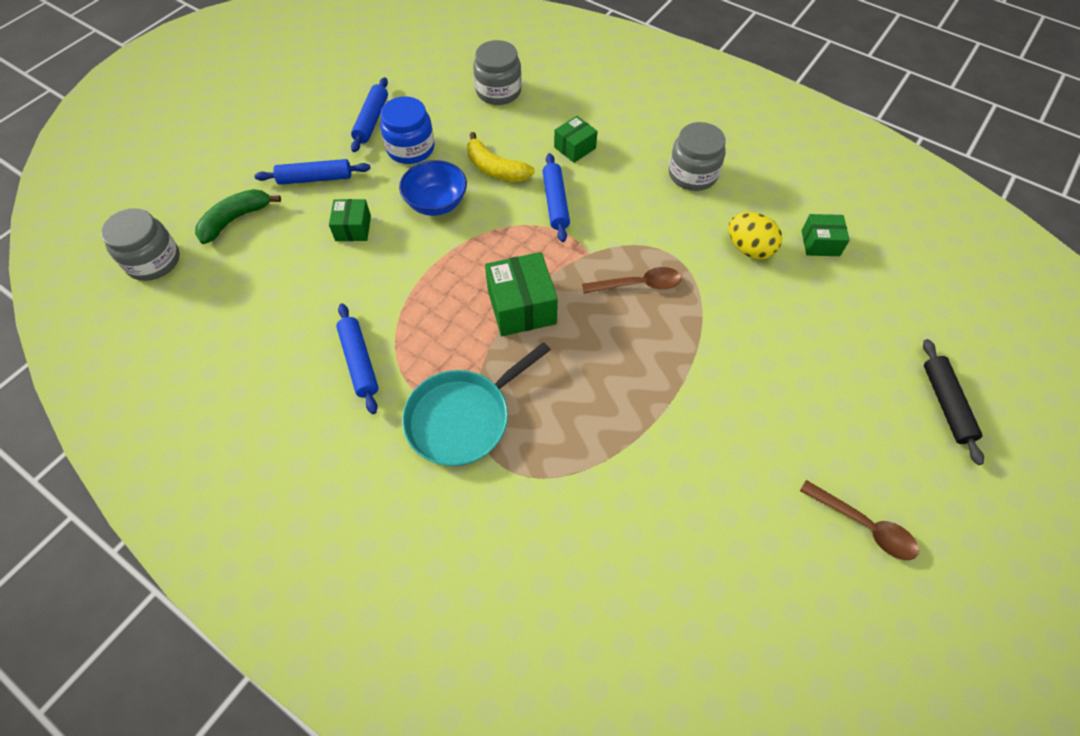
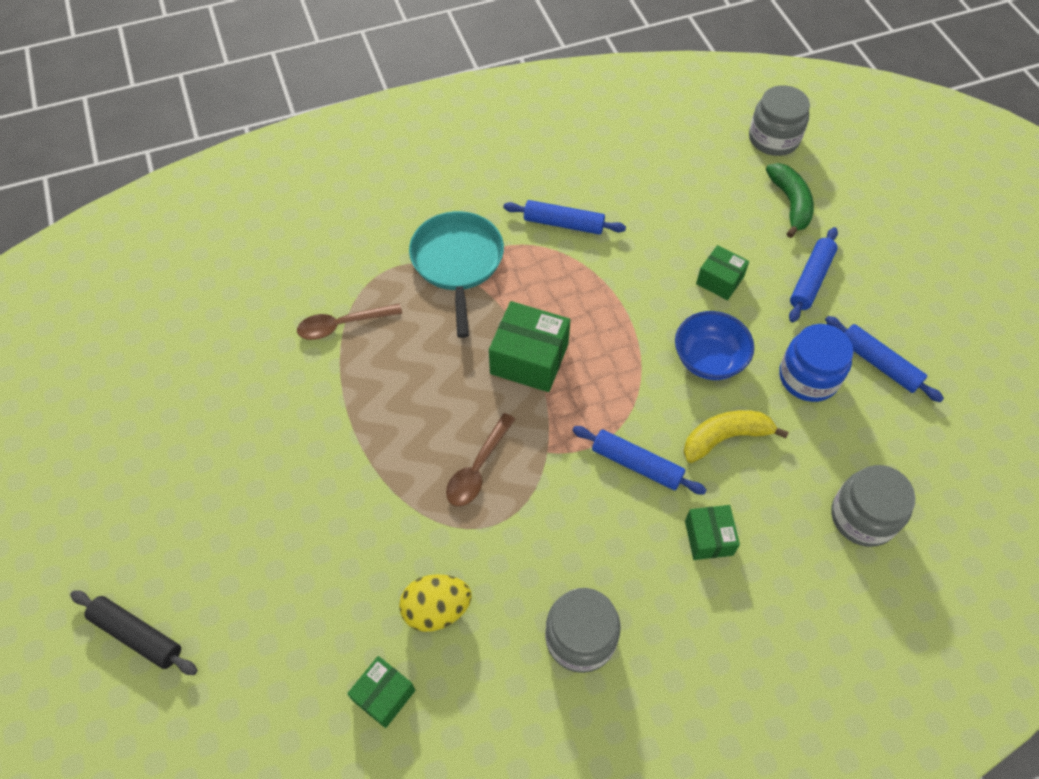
camera: 125 degrees right, 0 degrees up
brown spoon [800,480,919,560] -> brown spoon moved to [297,304,402,340]

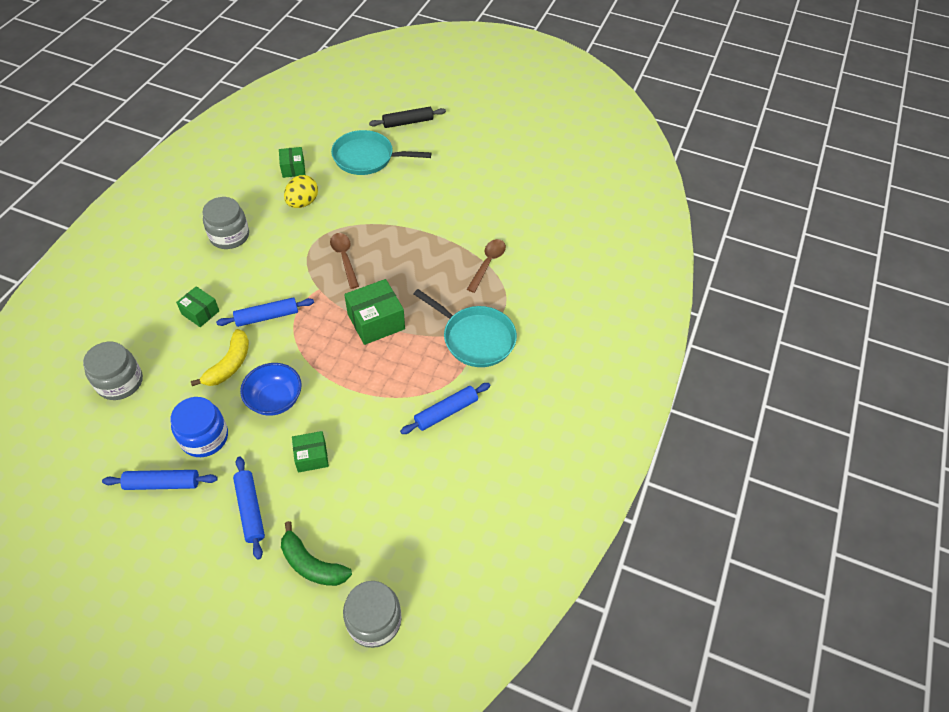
camera: 130 degrees right, 5 degrees down
none -> turquoise pan [331,130,431,175]

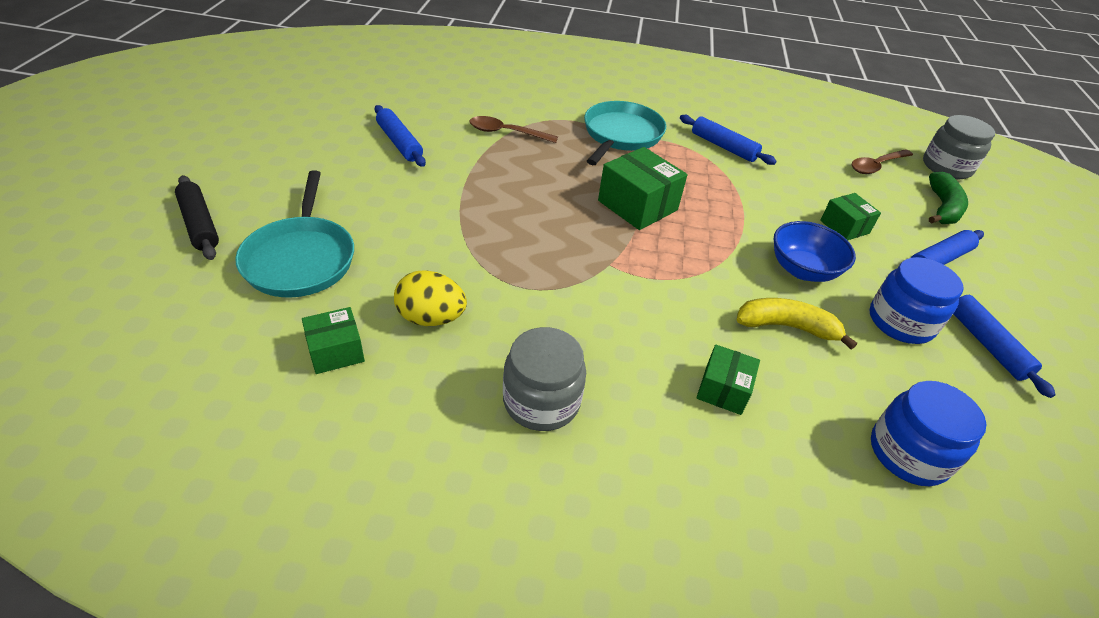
camera: 105 degrees left, 10 degrees down
grey jar [83,342,143,400] -> blue jar [871,381,986,486]
blue rolling pin [216,297,314,327] -> blue rolling pin moved to [375,105,426,167]
brown spoon [330,233,359,289] -> brown spoon moved to [852,149,913,174]

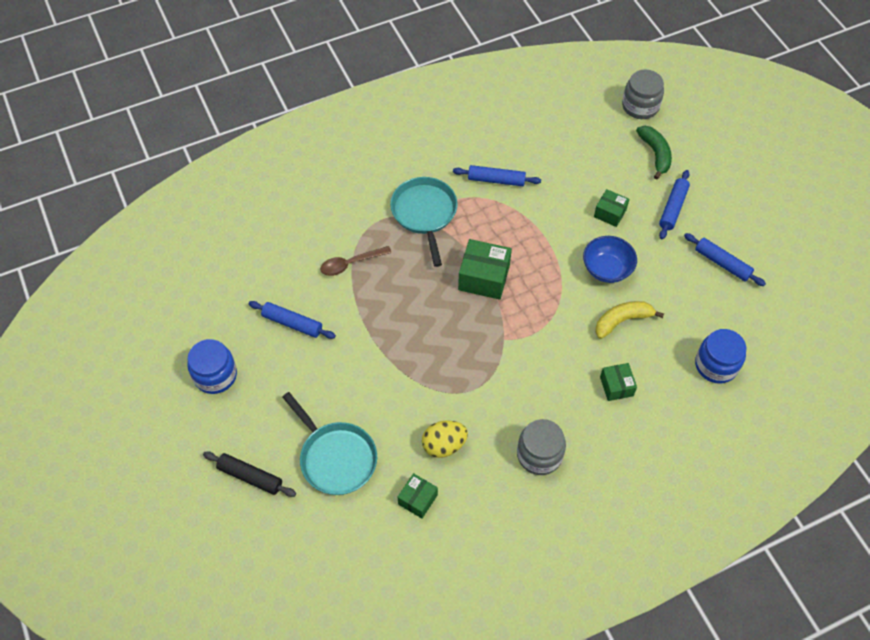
camera: 30 degrees left, 15 degrees up
brown spoon [852,149,913,174] -> none
blue jar [869,257,964,344] -> blue jar moved to [187,339,237,394]

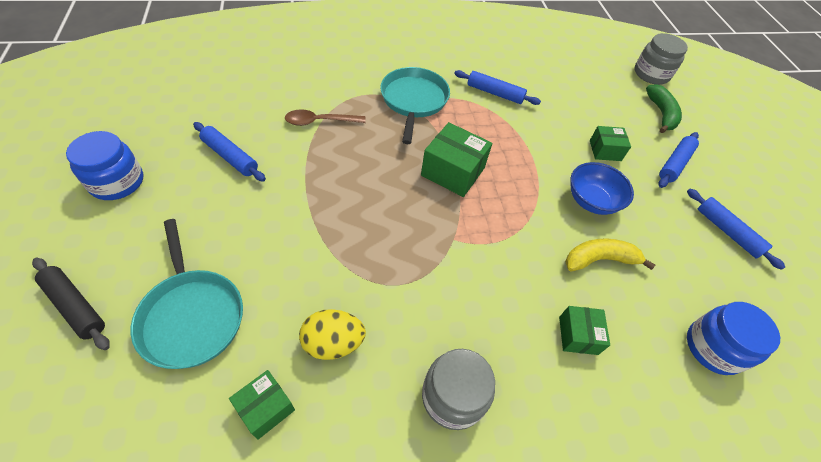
camera: 10 degrees right, 5 degrees down
green box [594,189,629,227] -> green box turned 45 degrees counterclockwise [590,126,631,161]

